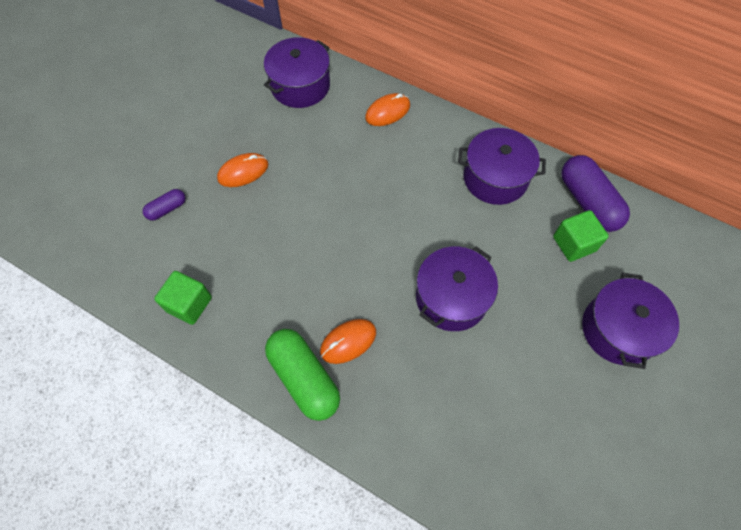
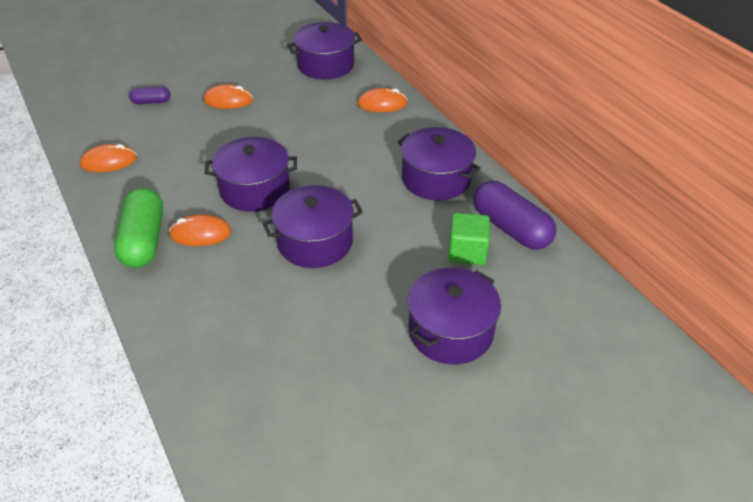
camera: 30 degrees right, 20 degrees down
green cube [154,271,212,325] -> orange mouse [80,144,137,172]
purple capsule [561,155,630,232] -> purple capsule turned 45 degrees counterclockwise [474,181,556,250]
none -> purple pot [204,137,297,212]

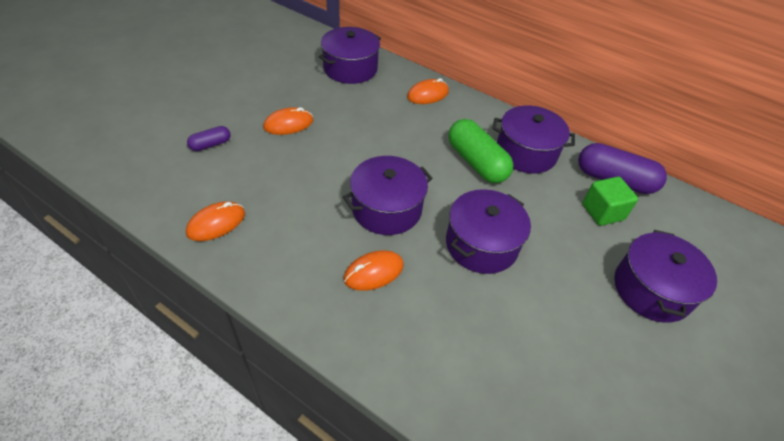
camera: 30 degrees left, 5 degrees up
green capsule [114,188,163,268] -> green capsule moved to [448,119,513,183]

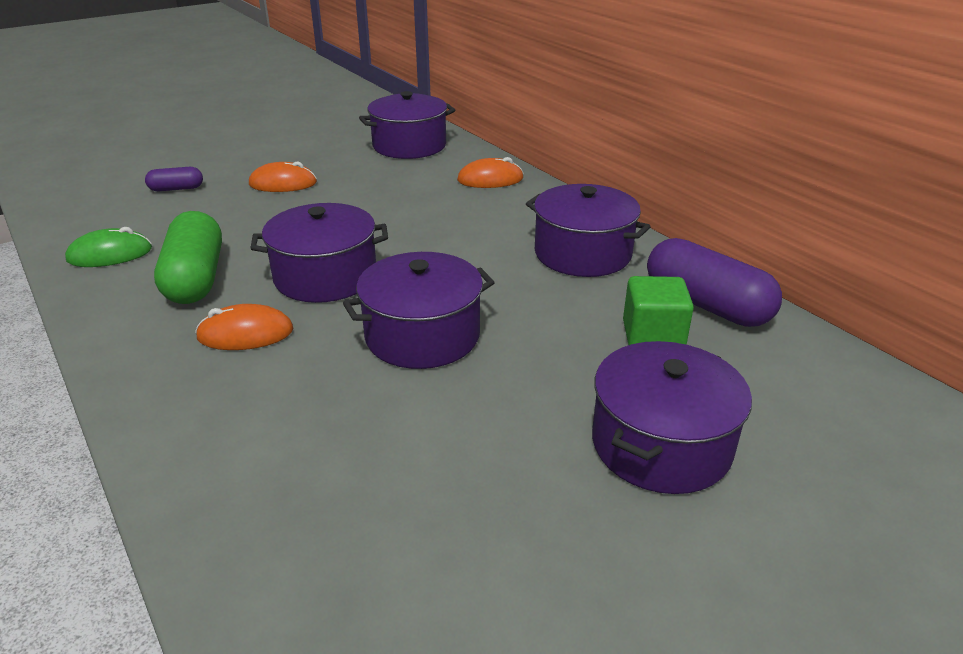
camera: 25 degrees right, 15 degrees down
orange mouse [186,201,245,241] -> green mouse [65,227,152,267]
green capsule [448,119,513,183] -> green capsule moved to [154,211,222,304]

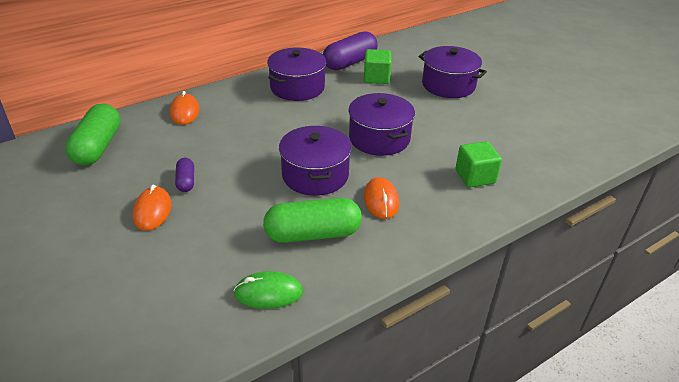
camera: 90 degrees left, 5 degrees up
green mouse [65,227,152,267] -> green mouse turned 75 degrees counterclockwise [233,271,303,309]
purple capsule [145,167,203,191] -> purple capsule moved to [175,158,194,192]
purple pot [359,91,455,159] -> green capsule [65,104,120,165]
none -> green cube [456,141,502,188]

